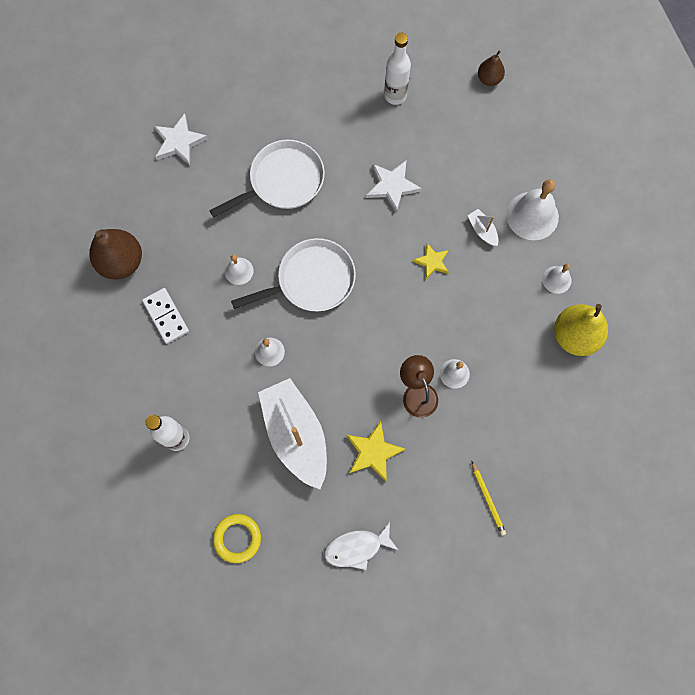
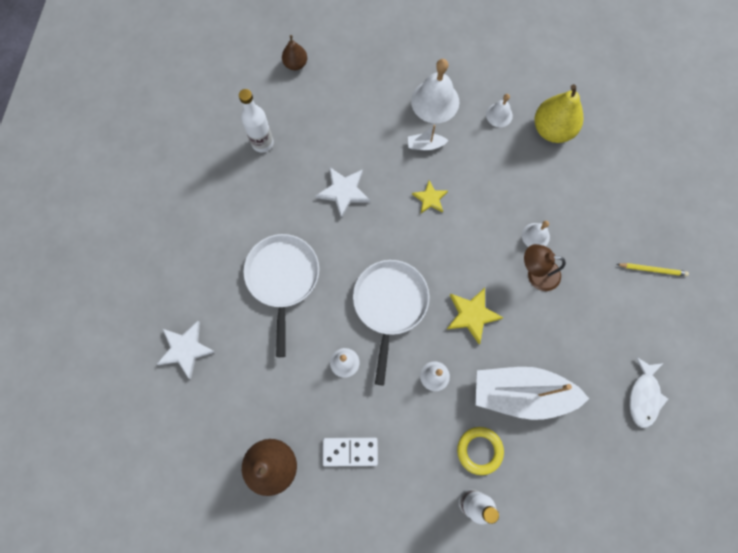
camera: 60 degrees left, 0 degrees up
yellow ring [213,514,261,563] -> yellow ring moved to [457,427,504,475]
yellow star [346,421,405,482] -> yellow star moved to [447,288,503,344]

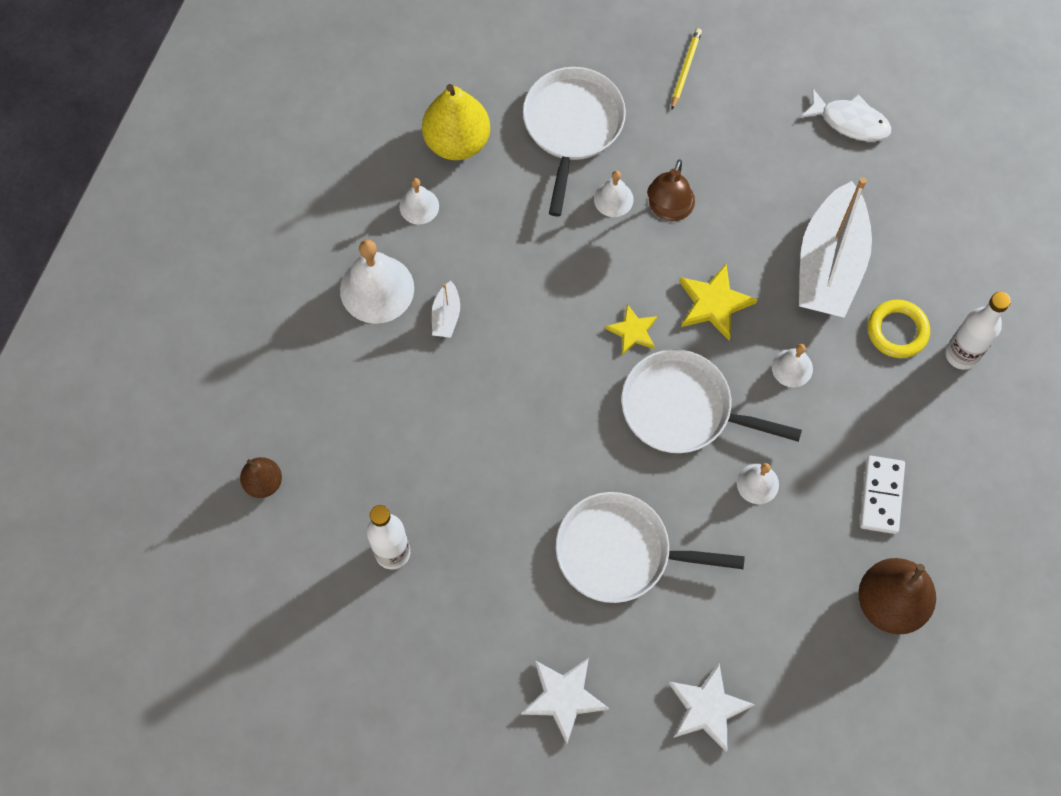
camera: 80 degrees left, 5 degrees down
white star [316,167,370,218] -> white star moved to [521,658,609,744]
yellow star [412,181,448,213] -> yellow star moved to [605,304,657,355]
none -> white pan [523,67,626,216]

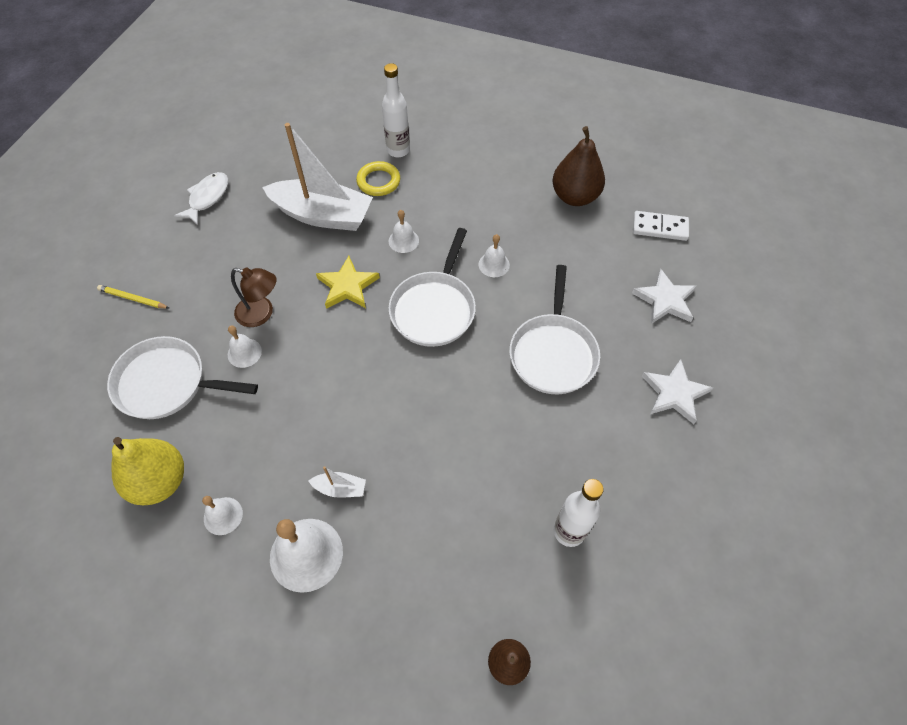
camera: 90 degrees left, 10 degrees down
yellow star [605,304,657,355] -> none
white domino [860,456,905,534] -> white domino moved to [633,211,689,241]

